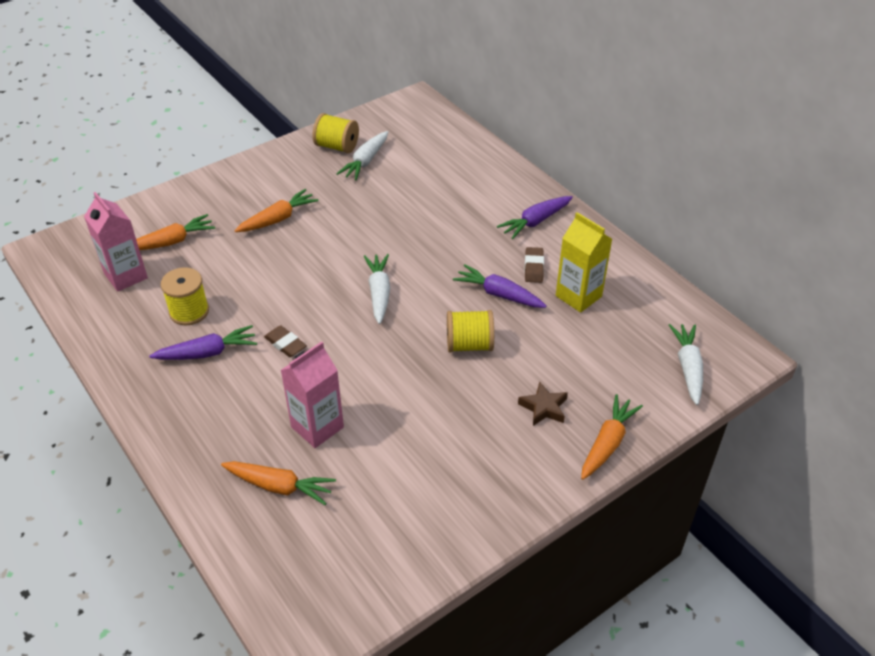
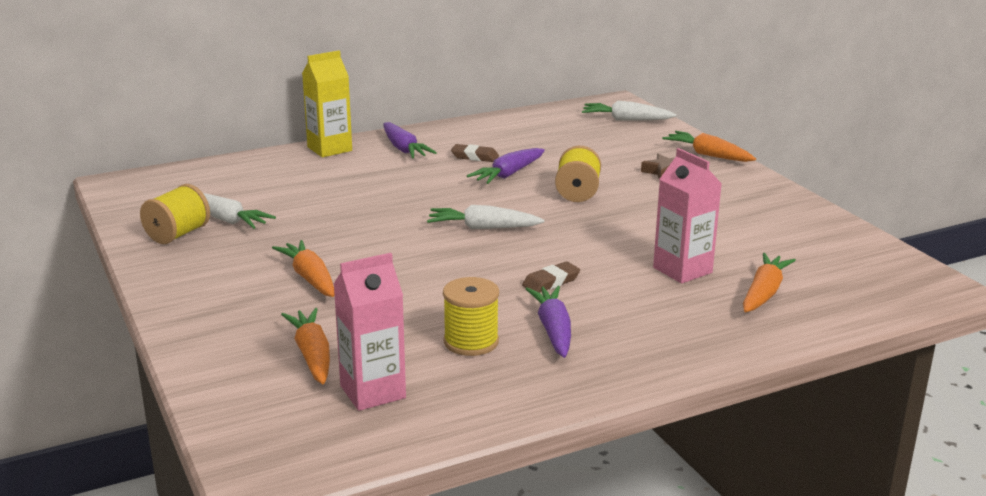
camera: 80 degrees left, 20 degrees down
yellow carton [556,212,612,313] -> yellow carton moved to [302,50,352,157]

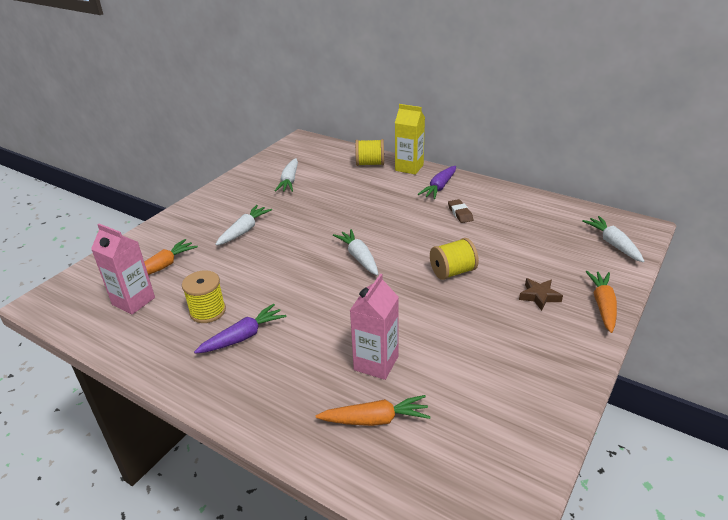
camera: 60 degrees right, 10 degrees up
yellow spool [140,184,210,244] -> yellow spool moved to [355,139,384,166]
orange carrot [272,240,334,297] -> white carrot [215,205,272,246]
purple carrot [467,148,545,184] -> none
brown eraser [522,261,580,293] -> none

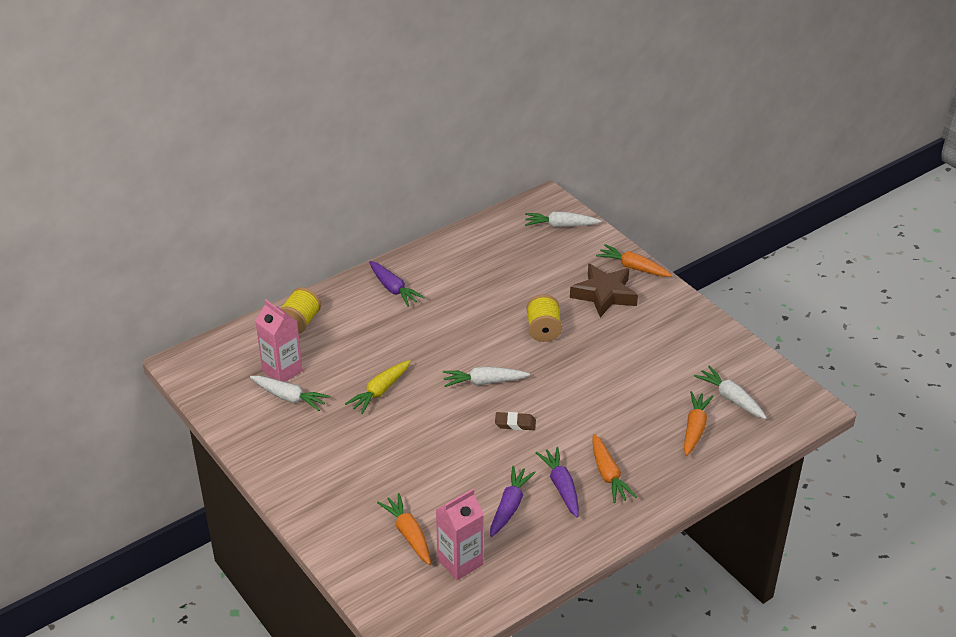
camera: 70 degrees left, 5 degrees up
yellow spool [182,270,226,323] -> purple carrot [490,466,536,537]
white carrot [215,205,272,246] -> white carrot moved to [694,366,767,419]
pink carton [350,274,398,380] -> pink carton moved to [255,299,303,382]
yellow carton [395,104,425,175] -> none
brown eraser [448,199,473,223] -> brown eraser moved to [495,412,536,430]
brown star [519,278,563,311] -> brown star [570,264,638,317], size x1.83
none -> yellow carrot [345,360,411,414]
none -> orange carrot [592,434,637,503]

